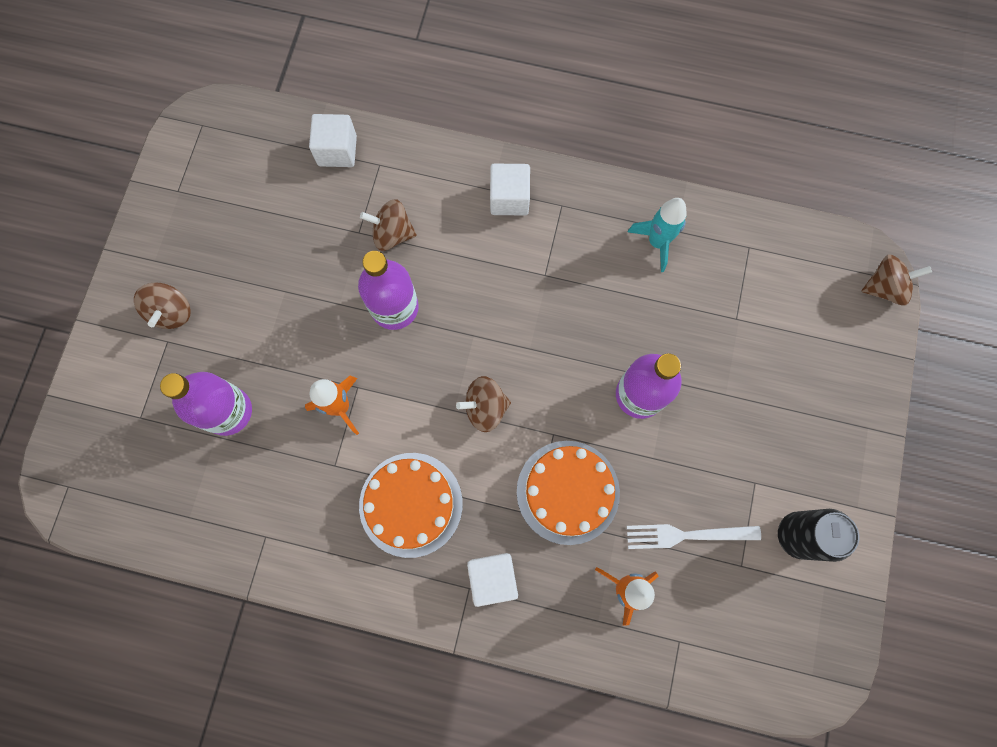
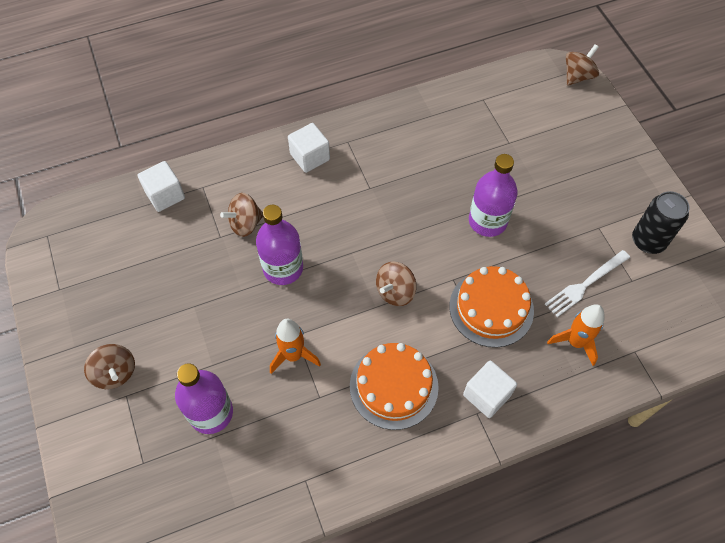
camera: 35 degrees left, 15 degrees down
turquoise rocket [628,198,687,272] -> none

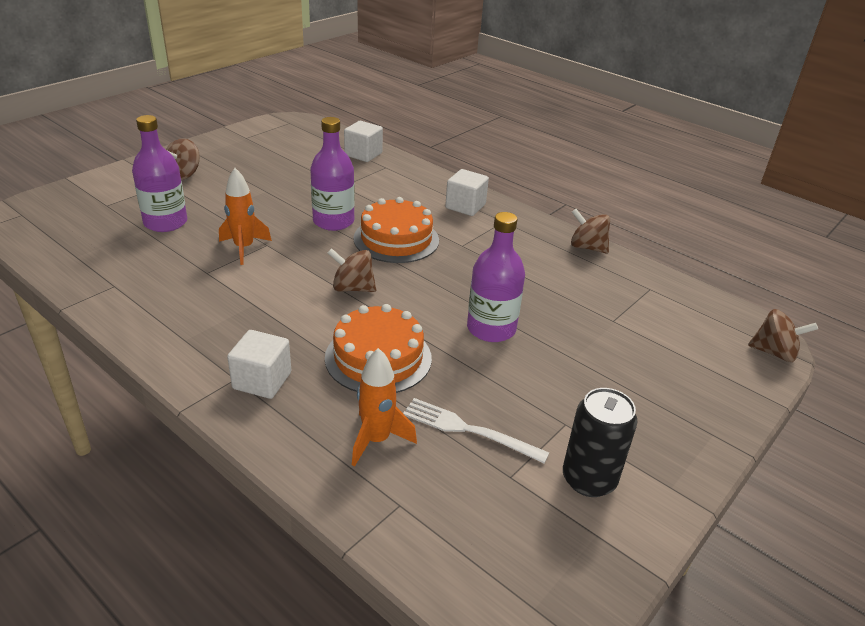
camera: 60 degrees right, 25 degrees down
brown spinning top [220,193,263,237] -> brown spinning top moved to [571,209,610,254]
orange cake [350,343,439,430] -> orange cake moved to [353,197,439,263]

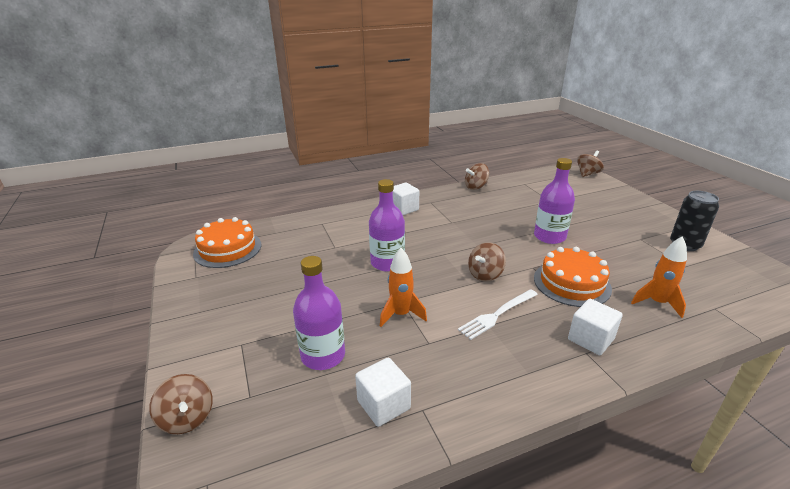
camera: 60 degrees left, 5 degrees down
brown spinning top [166,138,200,180] -> brown spinning top moved to [149,374,213,434]
white cube [344,121,383,162] -> white cube moved to [355,358,411,427]
orange cake [353,197,439,263] -> orange cake moved to [193,217,261,268]
white fork [403,398,549,463] -> white fork moved to [458,289,538,340]

